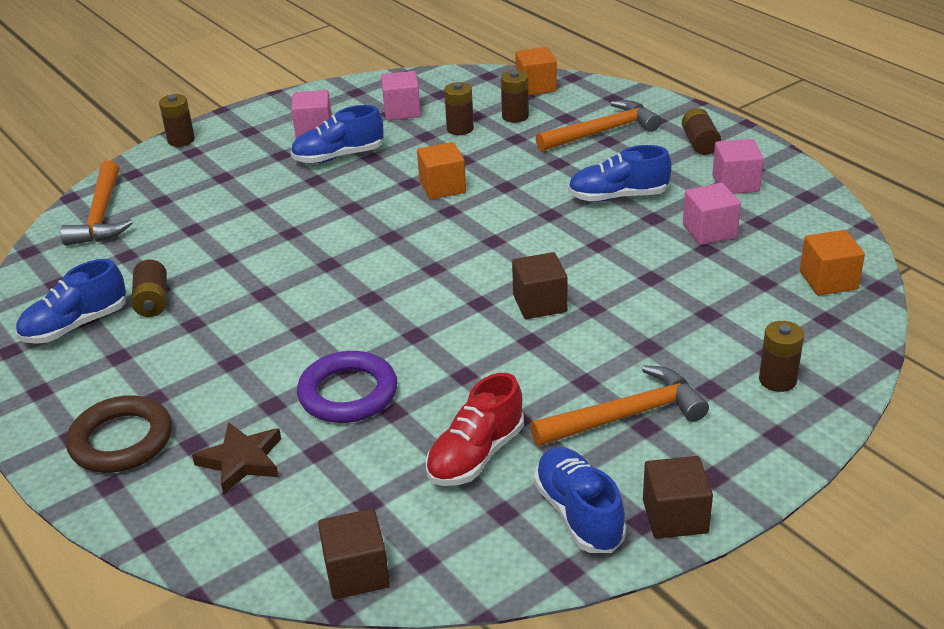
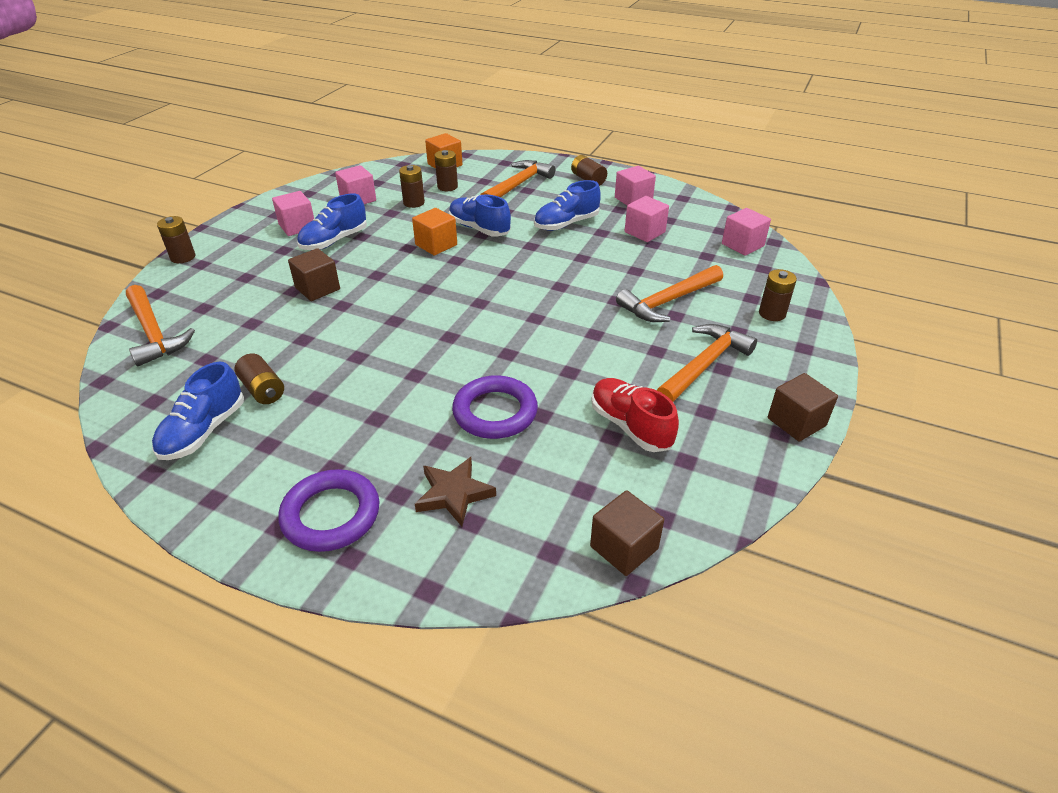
camera: 30 degrees left, 5 degrees up
brown ring [66,395,172,473] -> purple ring [278,469,379,552]
red shoe [425,373,524,486] -> red shoe turned 135 degrees clockwise [591,378,679,452]
brown cube [512,252,567,319] -> brown cube moved to [288,248,340,301]
blue shoe [534,447,626,553] -> blue shoe moved to [449,194,511,237]
orange cube [800,230,865,295] -> pink cube [722,208,771,256]
none -> orange hammer [616,265,723,322]

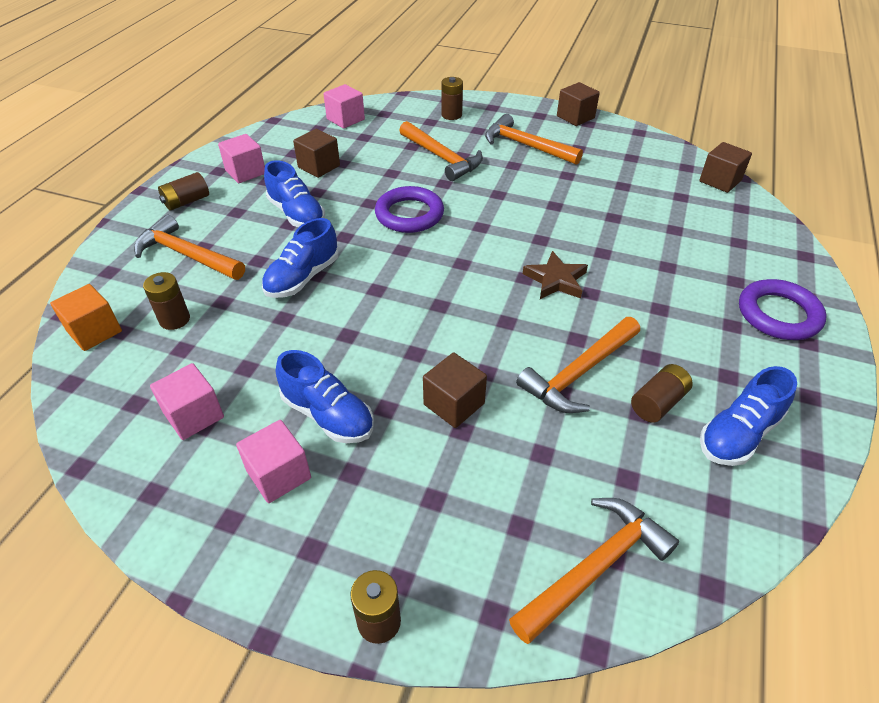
camera: 95 degrees left, 5 degrees up
blue shoe [152,362,244,460] -> blue shoe turned 120 degrees clockwise [700,366,797,466]
brown battery [399,165,425,208] -> none
orange cube [412,208,457,256] -> none
brown star [415,457,496,526] -> brown star moved to [523,251,588,299]
purple ring [452,375,538,439] -> purple ring moved to [375,186,444,233]
red shoe [591,378,679,452] -> none
pink cube [625,196,669,242] -> brown cube [293,129,340,178]
none -> orange hammer [516,317,640,413]

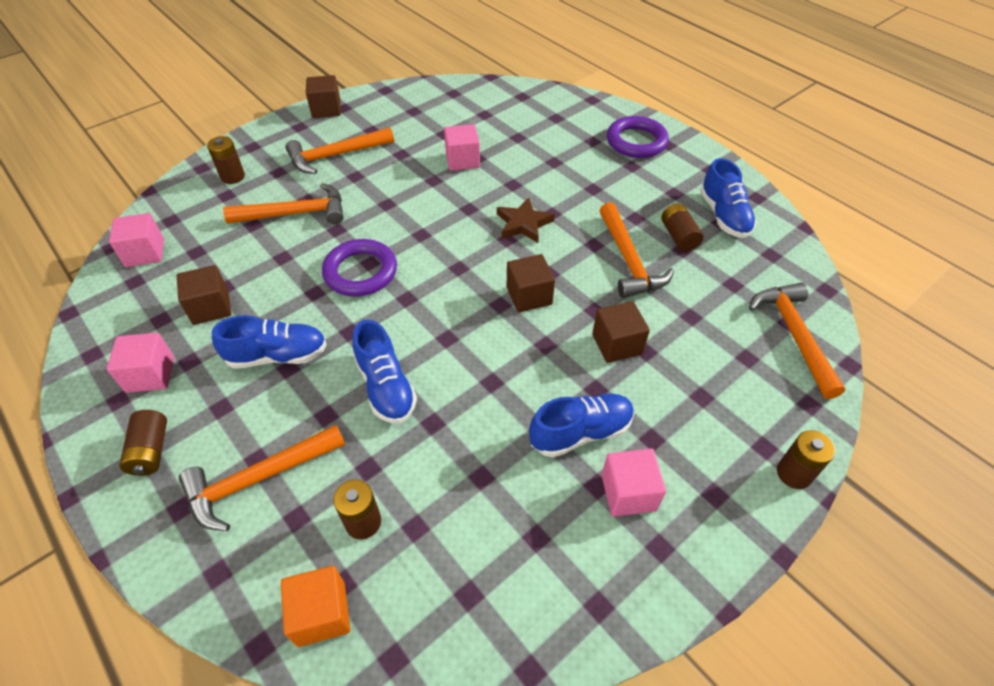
camera: 60 degrees left, 5 degrees up
pink cube [150,363,224,440] -> pink cube moved to [444,124,480,171]
brown cube [699,142,752,193] -> brown cube moved to [507,254,555,313]

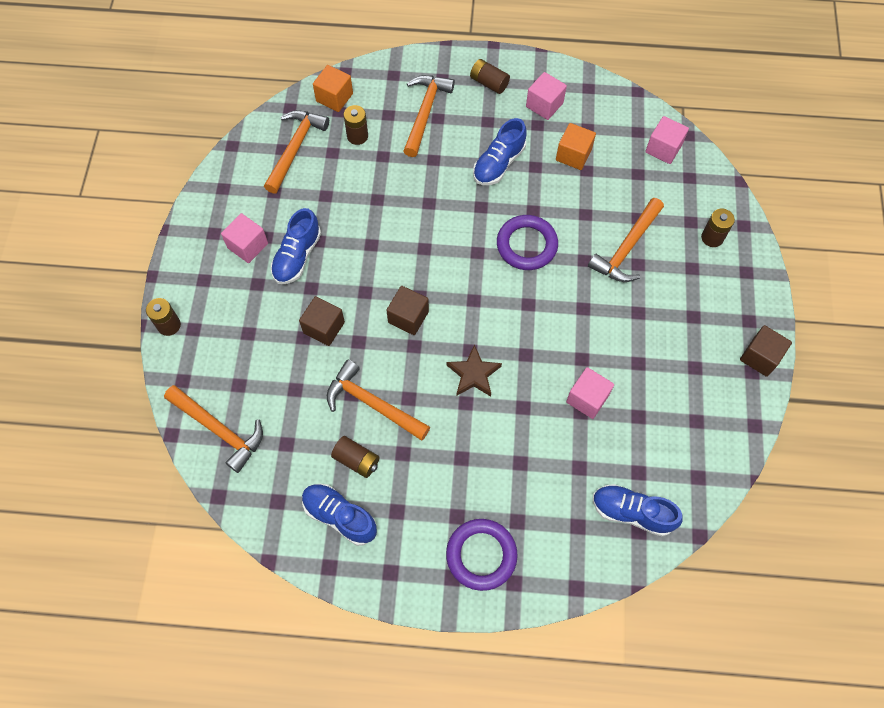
camera: 135 degrees right, 15 degrees up
brown cube [177,265,231,325] -> orange cube [556,123,596,170]
orange hammer [285,127,394,174] -> orange hammer moved to [264,110,329,194]
blue shoe [352,320,417,423] -> blue shoe moved to [593,484,683,536]

